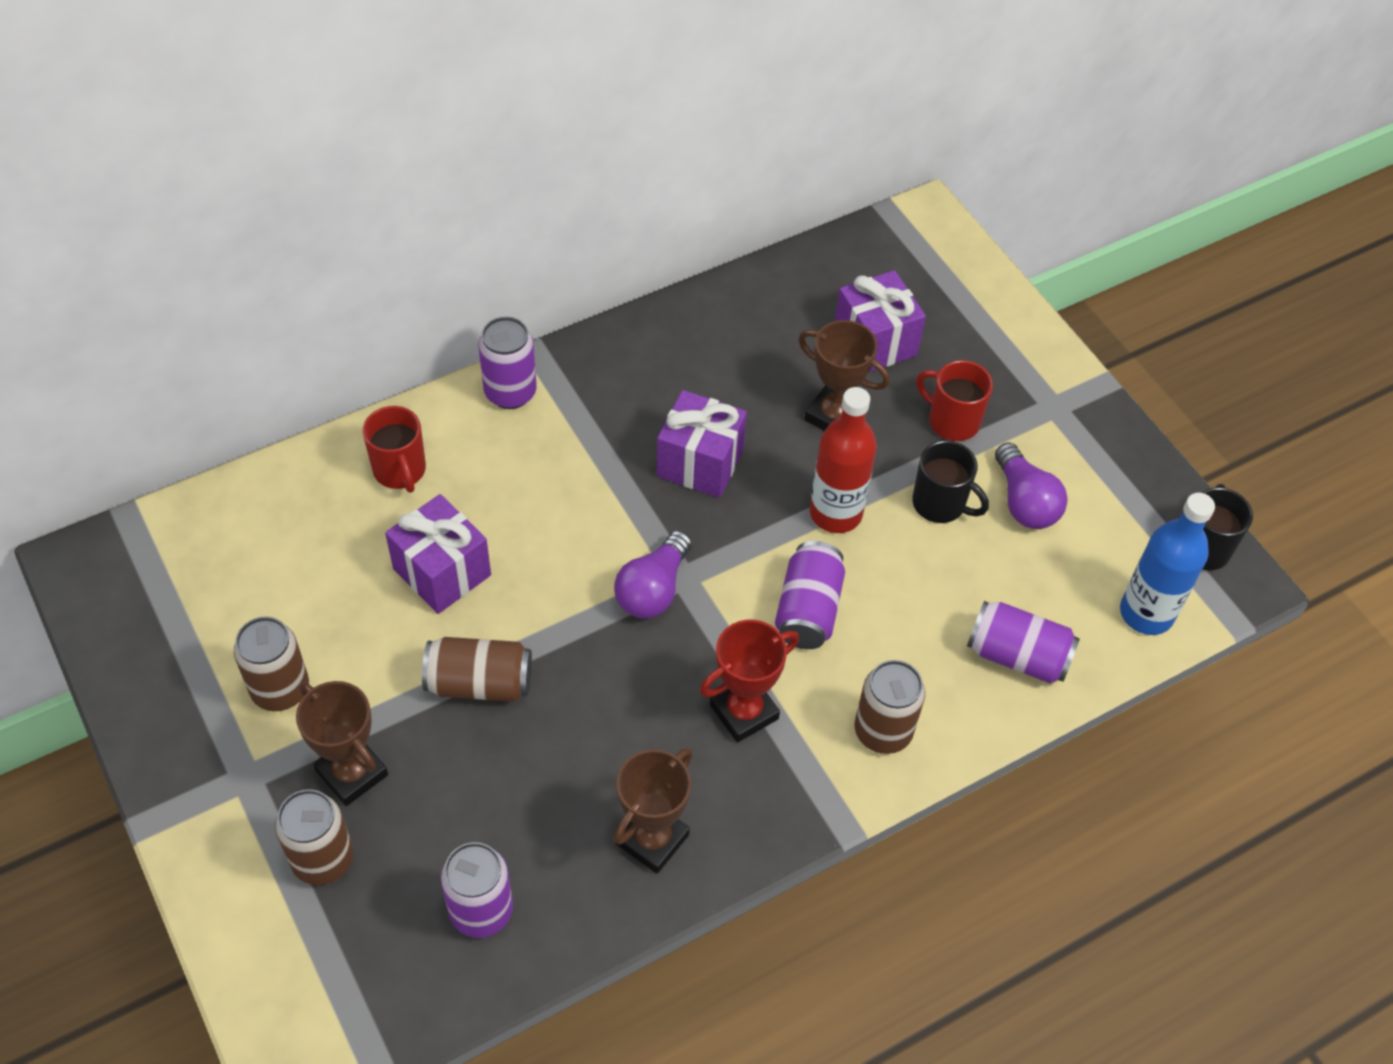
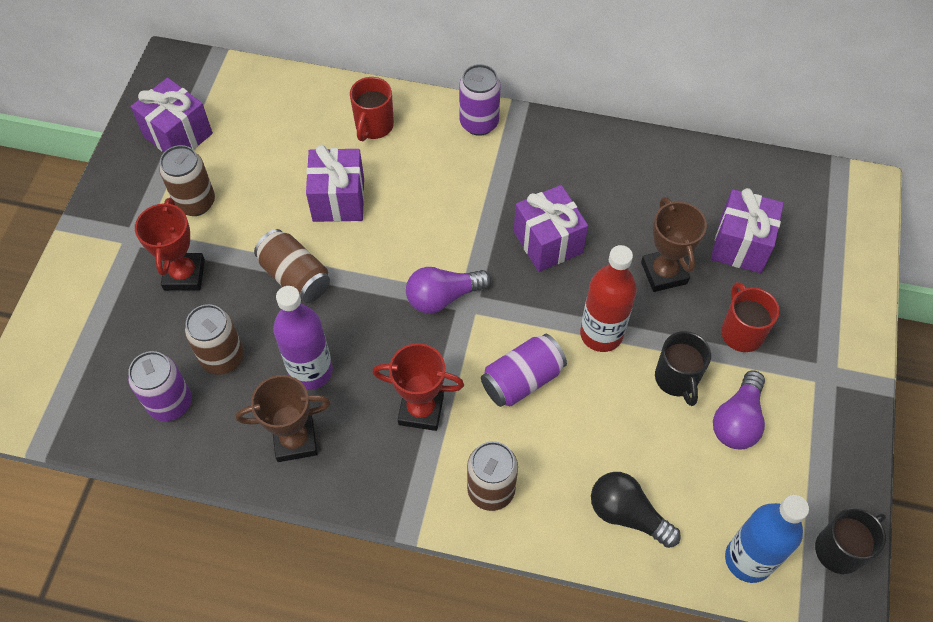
camera: 45 degrees right, 5 degrees up
brown can [275,789,353,885] -> brown can moved to [185,304,244,375]
brown trophy [296,681,388,806] -> red trophy [135,198,205,291]
purple can [967,601,1080,683] -> black light bulb [591,472,681,548]
none -> purple gift [131,78,213,152]
none -> purple bottle [273,286,333,390]

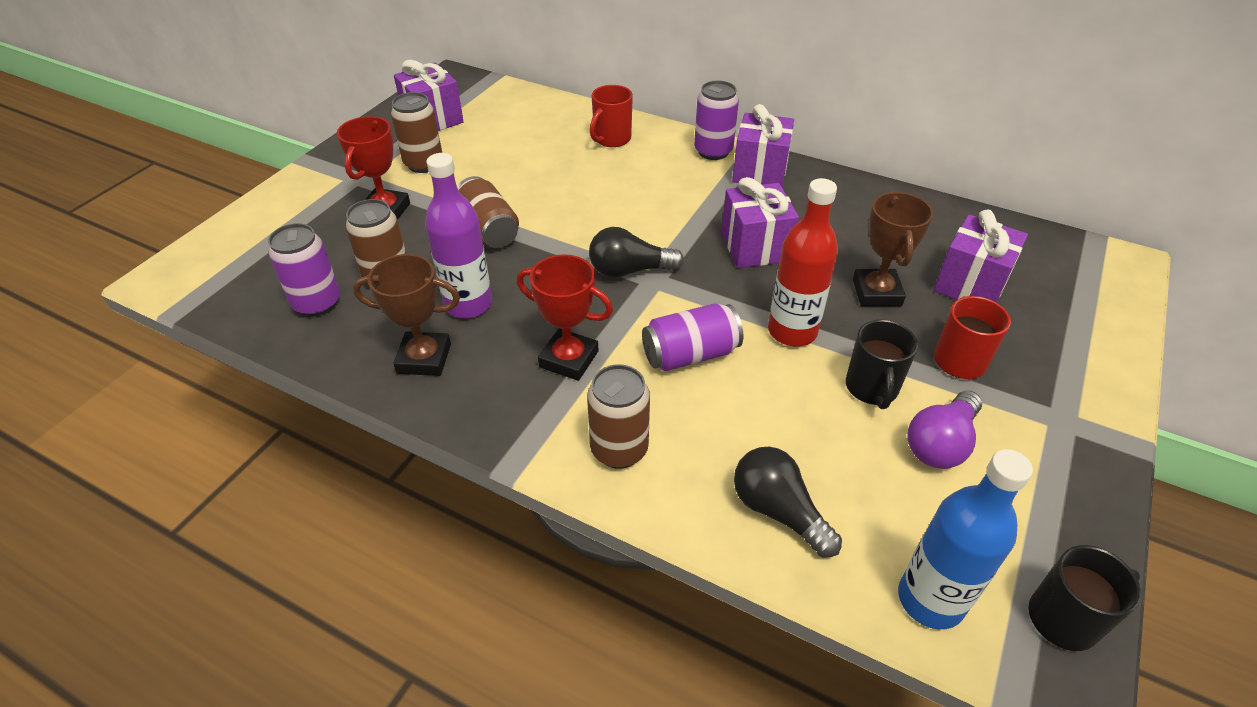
camera: 15 degrees right, 15 degrees down
purple gift [306,145,364,222] -> purple gift moved to [732,104,794,187]
purple light bulb [406,267,491,314] -> black light bulb [589,227,684,278]

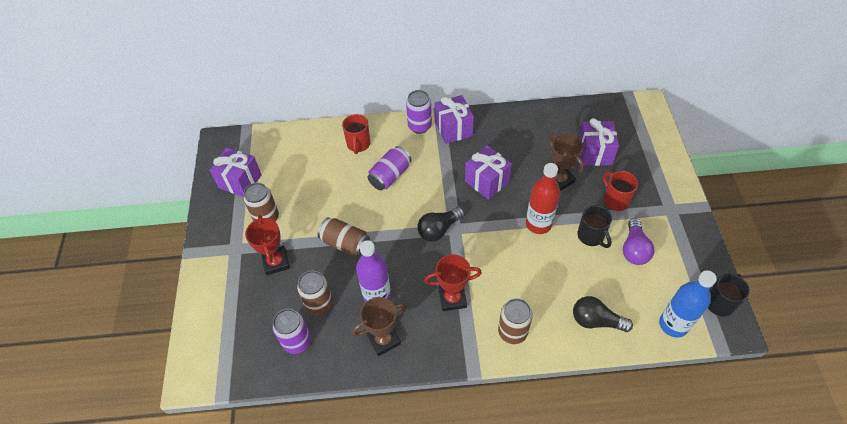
camera: 30 degrees left, 10 degrees up
purple can [642,303,743,371] -> purple can moved to [368,146,411,190]

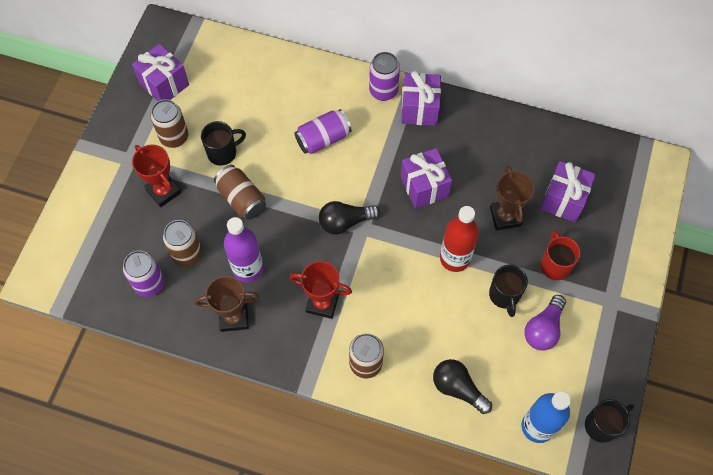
camera: 20 degrees right, 10 degrees up
red trophy [245,215,290,275] -> red trophy turned 45 degrees counterclockwise [132,144,182,207]
red mug [342,114,370,154] -> none
none -> black mug [201,121,246,166]

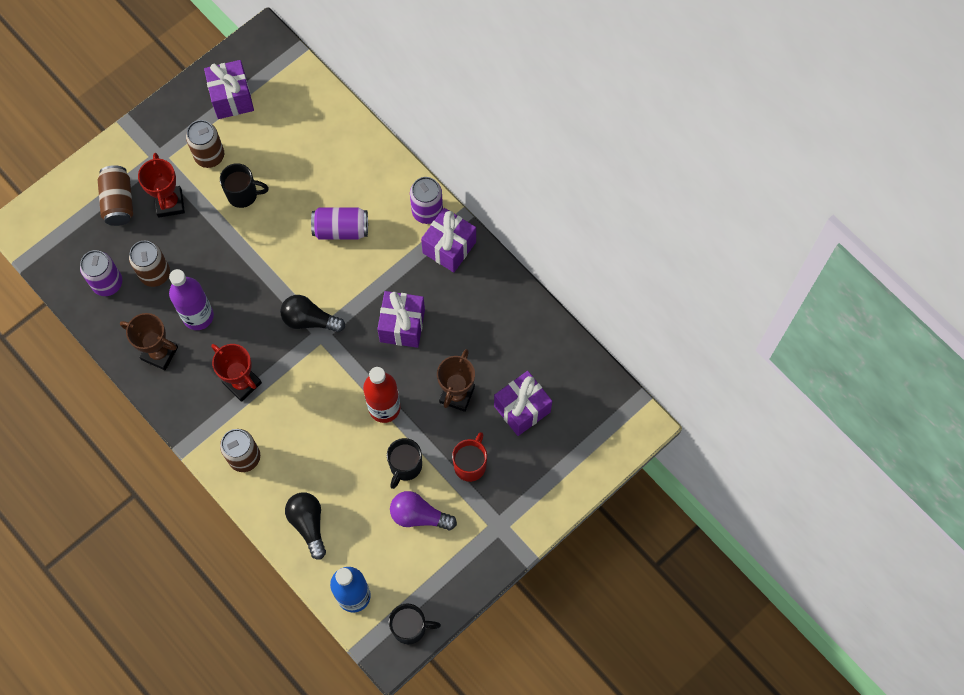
camera: 30 degrees right, 5 degrees up
brown can [214,165,266,220] -> brown can moved to [98,165,133,226]
purple light bulb [524,295,566,350] -> purple light bulb turned 45 degrees clockwise [390,491,457,530]

